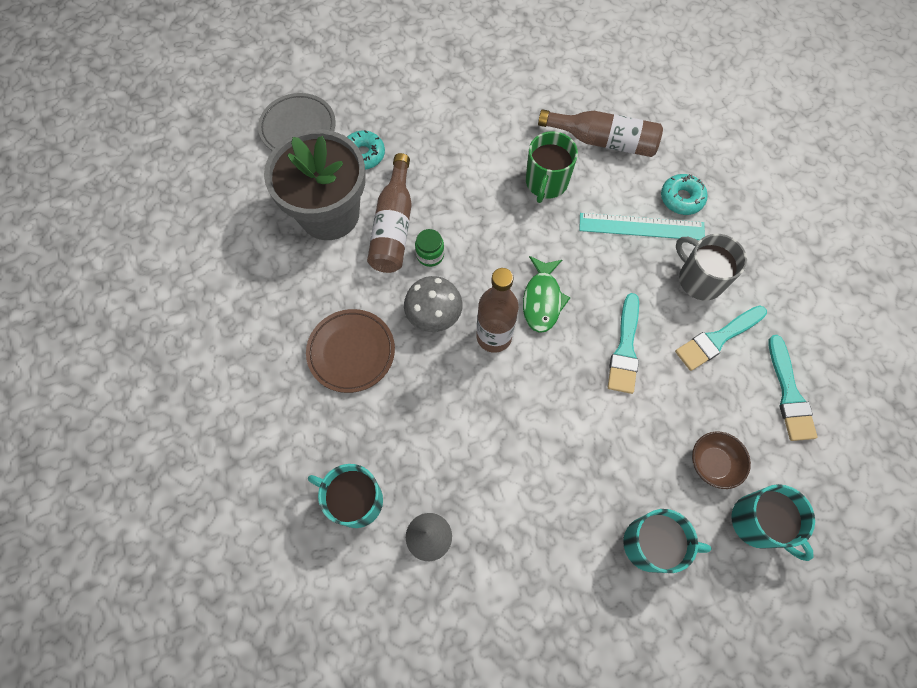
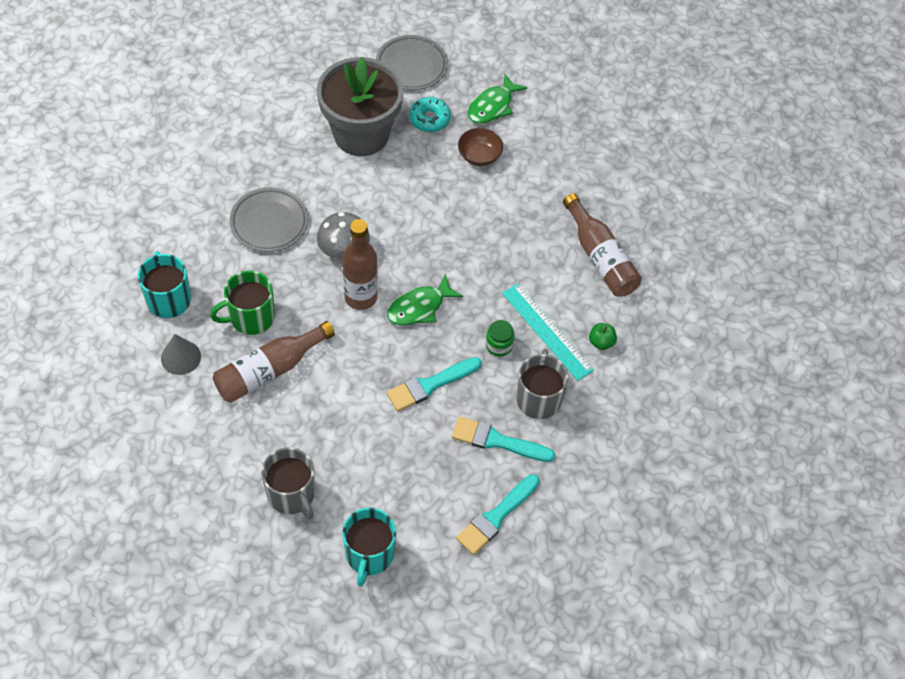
camera: 45 degrees right, 10 degrees down
brown plate [306,309,395,393] -> grey plate [230,187,308,252]
brown bottle [367,153,412,273] -> brown bottle moved to [213,321,335,403]
green jar [415,229,444,267] -> green jar moved to [486,320,514,356]
green mug [526,131,578,203] -> green mug moved to [210,271,275,335]
turquoise mug [623,509,711,573] -> grey mug [261,447,315,519]
turquoise donut [661,174,708,215] -> green apple [589,323,617,350]
brown bowl [692,431,751,489] -> brown bowl moved to [458,128,503,166]
none -> green fish [468,74,527,124]

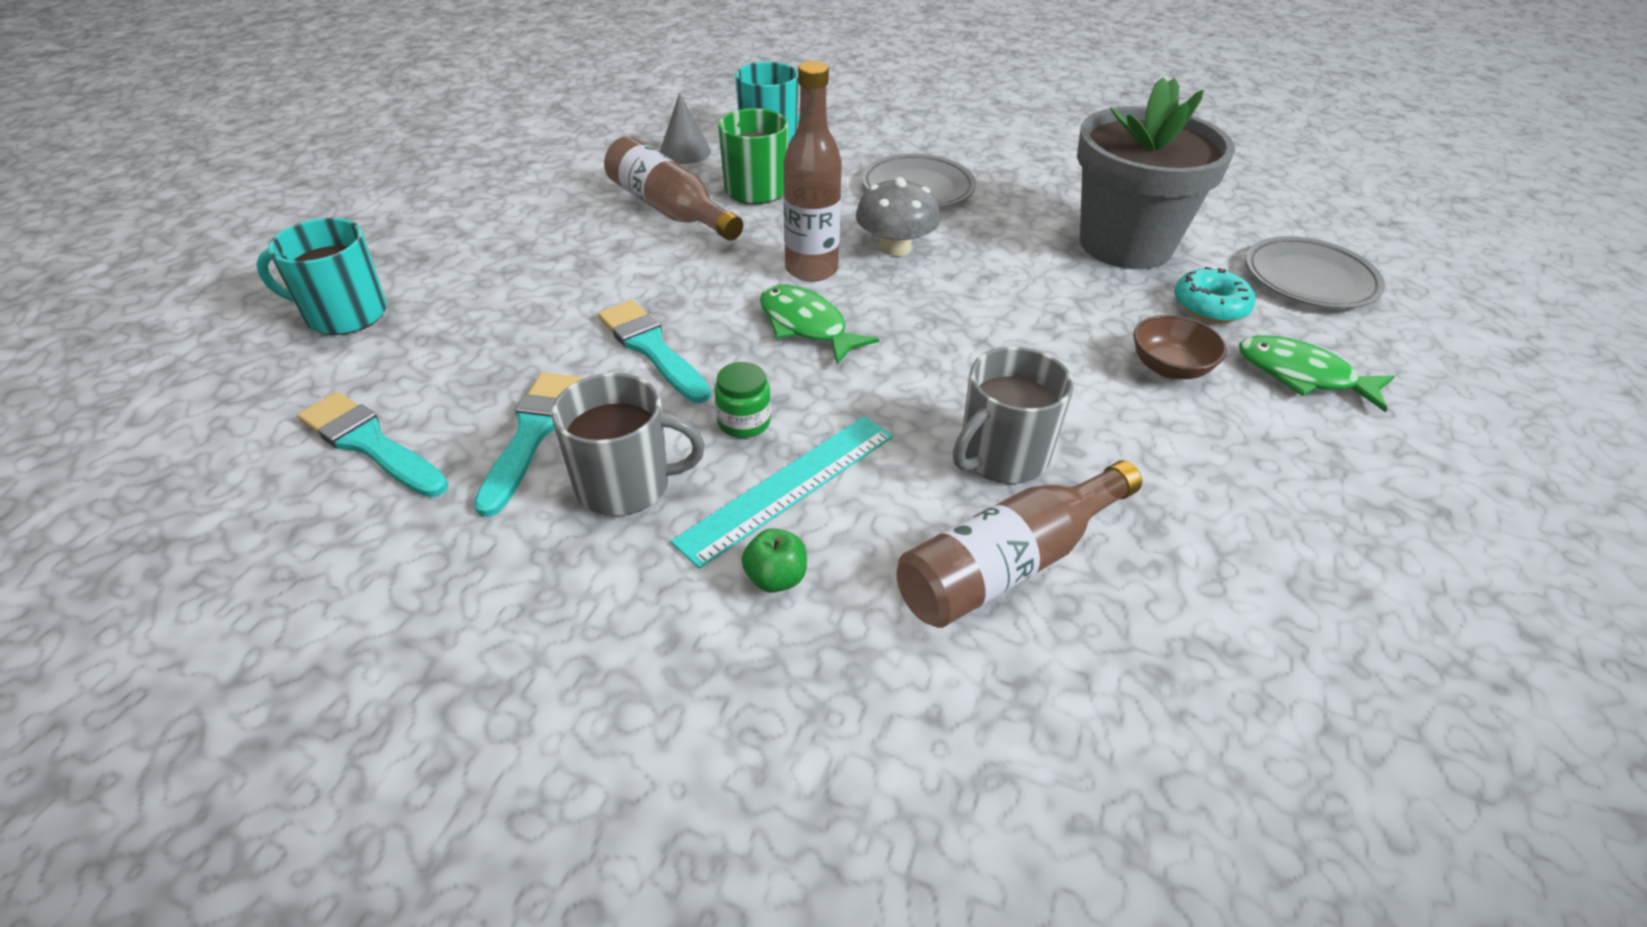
camera: 85 degrees right, 15 degrees down
grey mug [261,447,315,519] -> grey mug moved to [953,347,1074,484]

